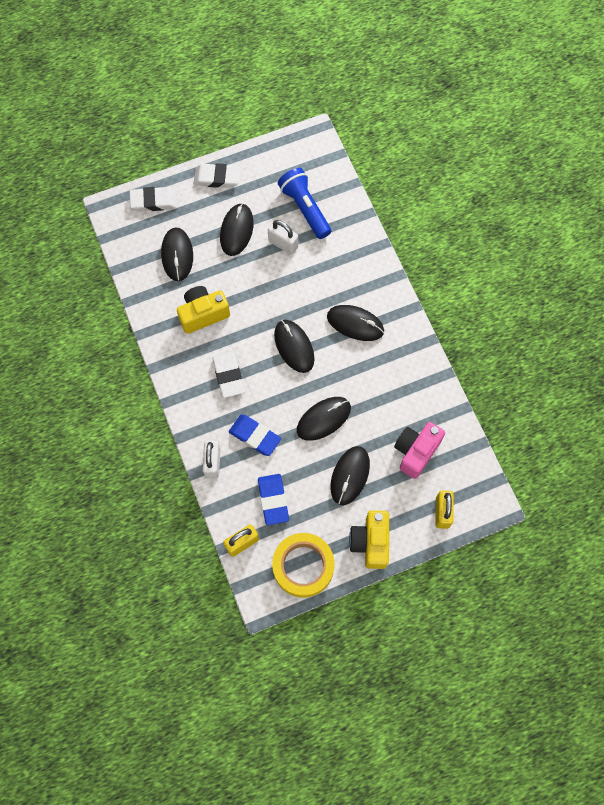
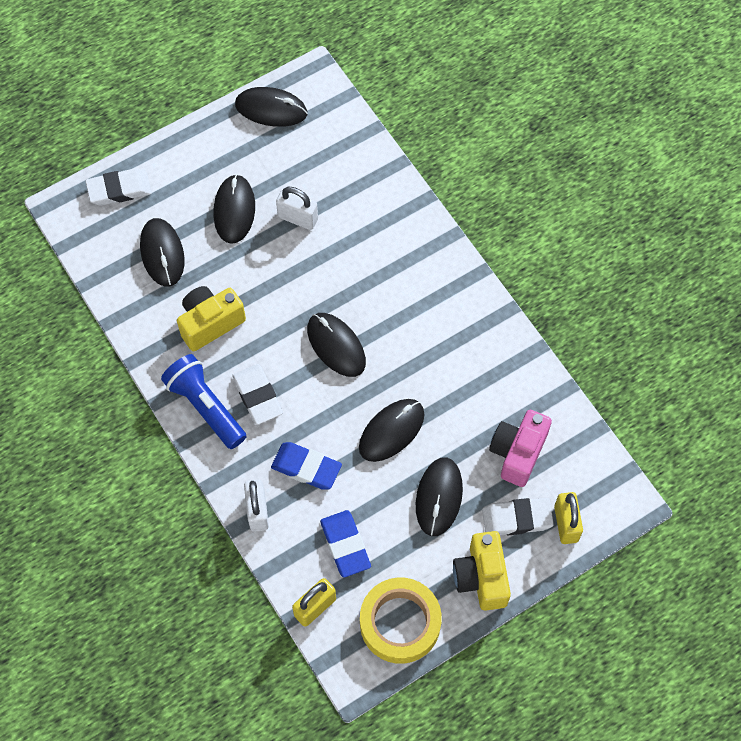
camera: 10 degrees left, 5 degrees down
white eraser [194,163,240,188] -> white eraser moved to [482,498,554,535]
blue flashlight [278,168,331,239] -> blue flashlight moved to [161,354,247,449]
black mouse [327,305,384,341] -> black mouse moved to [235,87,307,127]

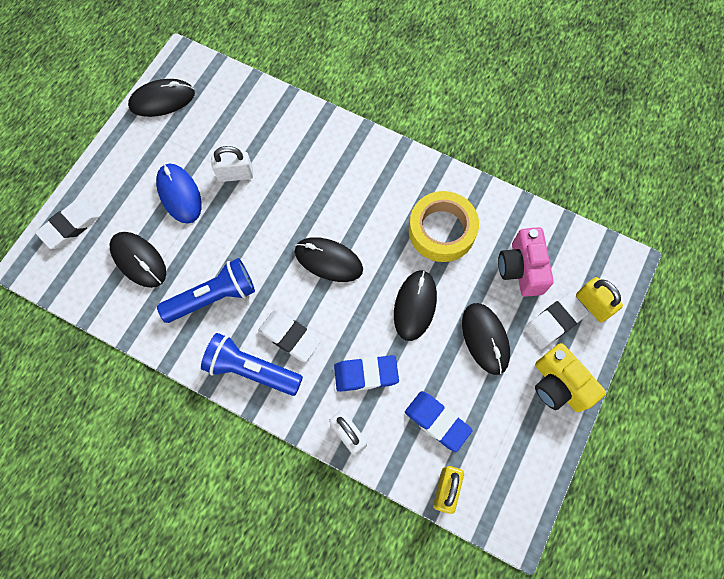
camera: 30 degrees left, 5 degrees up
yellow camera [177,286,246,351] -> blue flashlight [157,258,255,323]
black mouse [214,174,255,244] -> blue mouse [156,164,202,224]
yellow tape [360,577,442,664] -> yellow tape moved to [409,191,479,262]

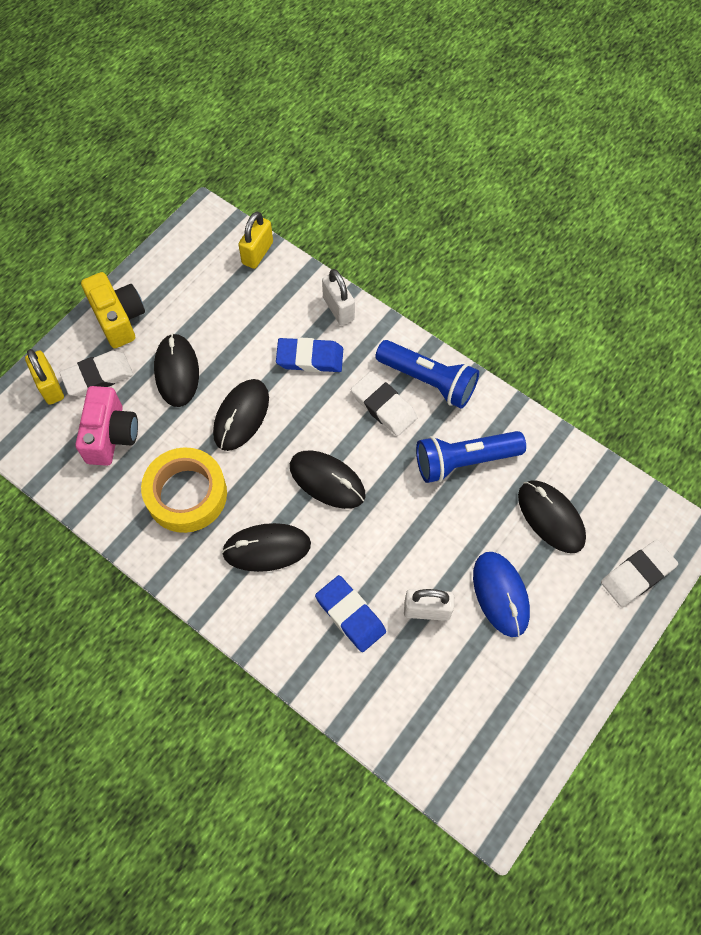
camera: 170 degrees left, 5 degrees down
black mouse [128,79,195,117] -> black mouse moved to [222,523,311,572]
blue eraser [405,391,473,452] -> blue eraser moved to [315,575,386,652]

